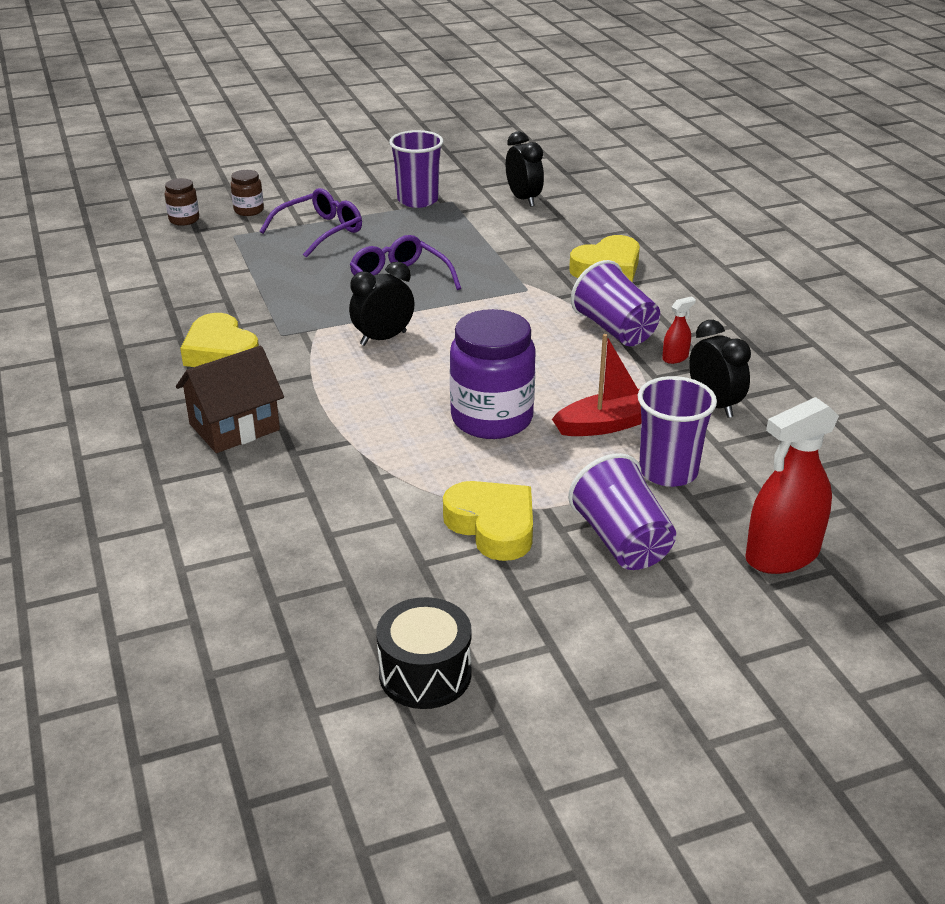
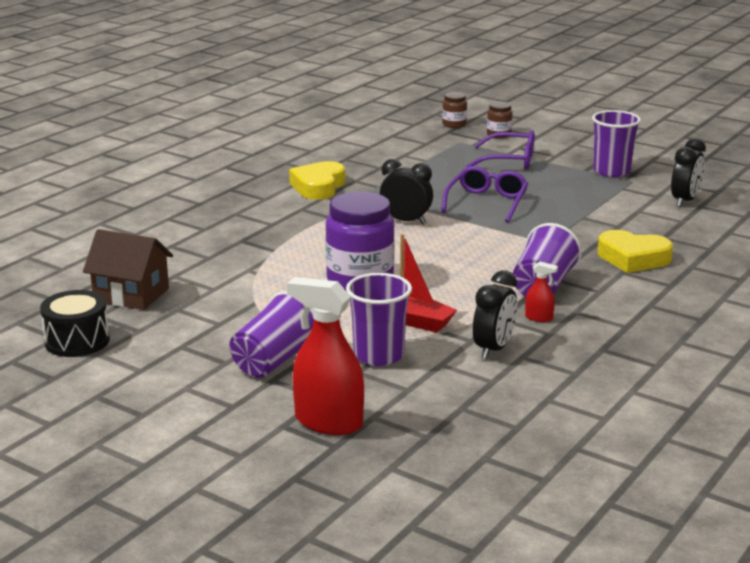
camera: 55 degrees right, 10 degrees down
brown house [176,346,284,453] -> brown house moved to [83,229,173,310]
yellow heart [443,481,533,561] -> none

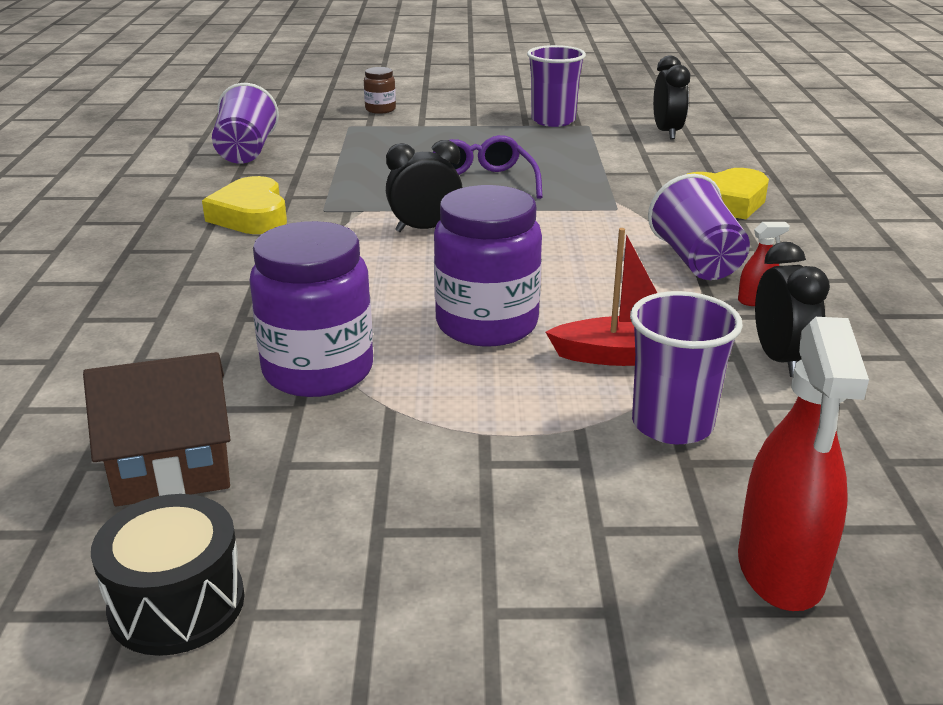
camera: 35 degrees left, 5 degrees up
purple cup [229,291,314,378] -> purple cup moved to [212,83,279,164]
red spray bottle [287,277,364,435] -> red spray bottle turned 75 degrees counterclockwise [738,317,869,611]
brown jar [442,92,467,128] -> none
purple glasses [466,130,535,170] -> none
none -> purple jar [249,221,373,397]

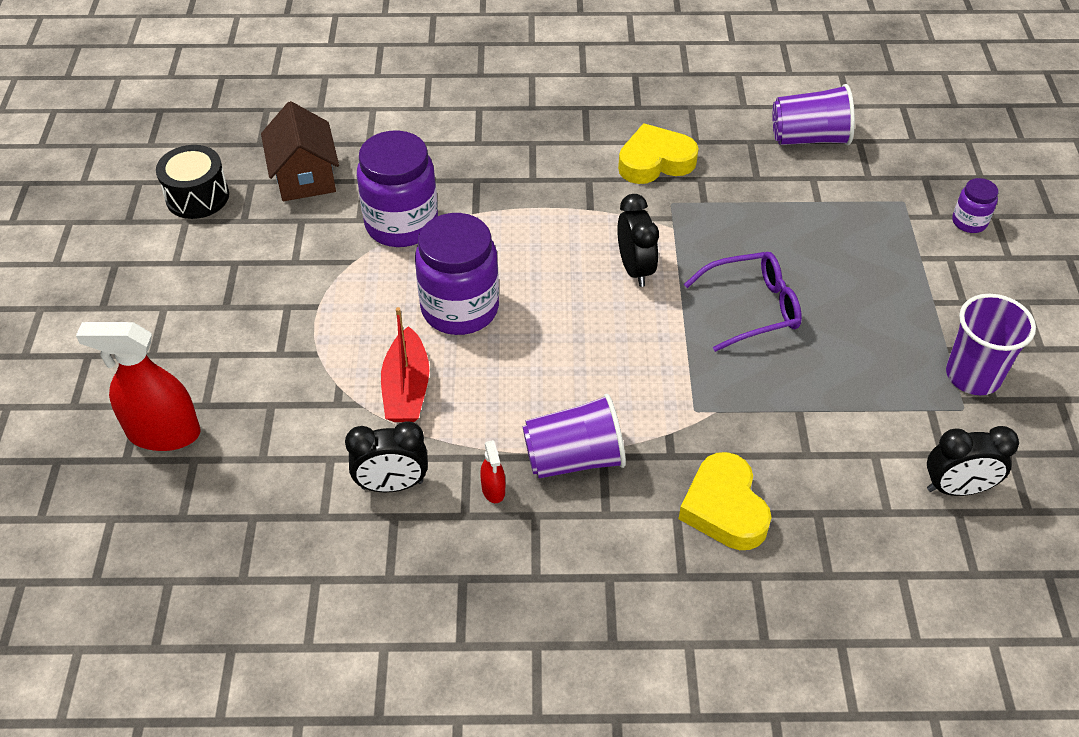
camera: 90 degrees right, 20 degrees up
brown jar [364,67,396,114] -> purple jar [952,178,998,233]
purple cup [630,291,743,444] -> none

